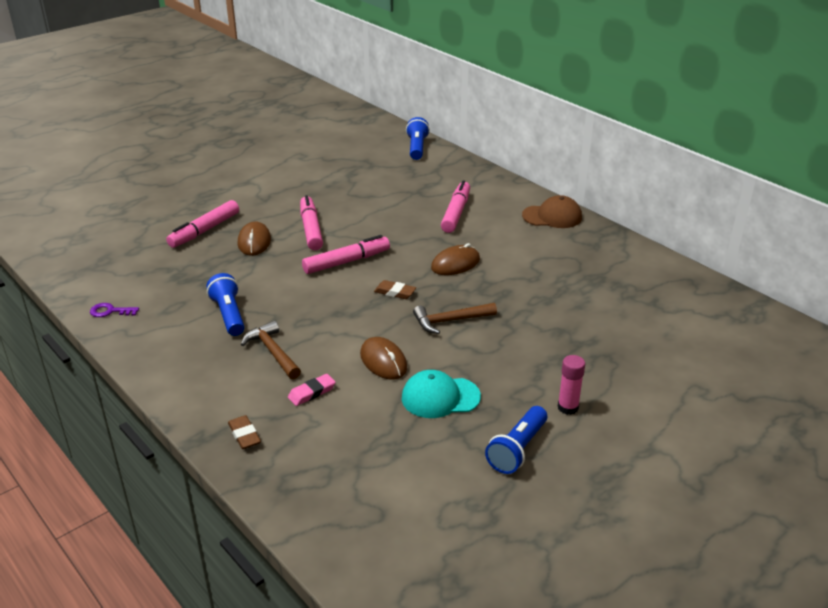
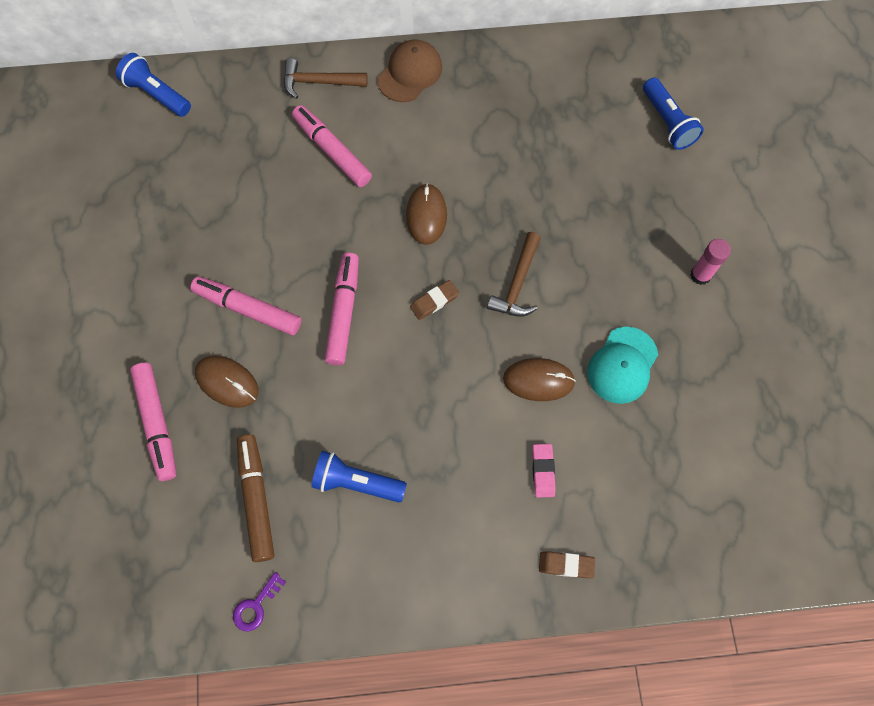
camera: 55 degrees left, 35 degrees up
brown hammer [241,320,301,379] -> brown hammer moved to [283,58,368,99]
blue flashlight [485,406,547,474] -> blue flashlight moved to [643,77,704,150]
none -> brown marker [237,434,274,562]

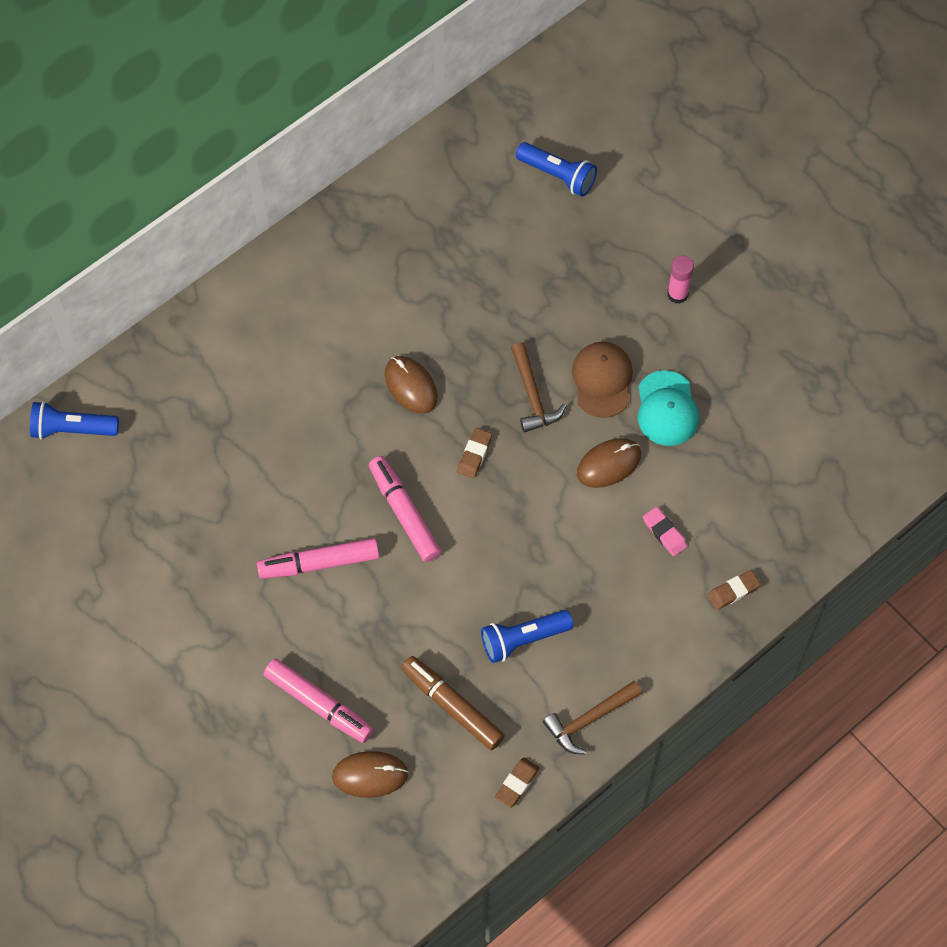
camera: 35 degrees left, 5 degrees down
brown mouse [195,356,259,408] -> brown mouse moved to [332,751,408,798]
purple key [233,572,286,631] -> brown eraser [495,758,540,808]
brown hammer [283,58,368,99] -> brown hammer moved to [543,681,642,755]
pink marker [292,105,372,187] -> none
brown cap [378,39,442,102] -> brown cap moved to [572,342,633,418]

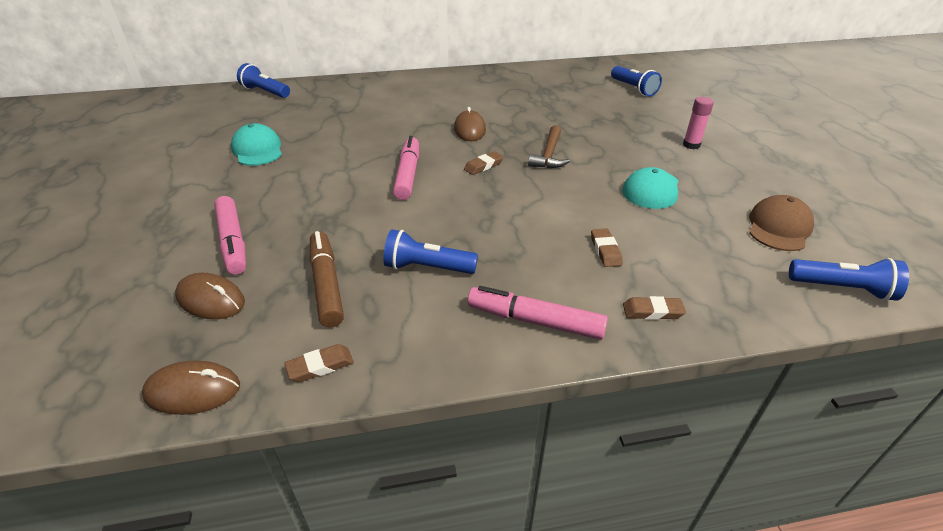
camera: 30 degrees right, 25 degrees down
pink marker [257,538,379,579] -> pink marker moved to [468,286,608,340]
brown hammer [543,681,642,755] -> none
brown cap [572,342,633,418] -> brown cap moved to [749,195,814,251]
brown mouse [577,438,641,488] -> brown mouse moved to [142,361,240,415]
pink eraser [643,507,687,556] -> brown eraser [591,229,623,267]
none -> turquoise cap [231,123,282,166]
none -> blue flashlight [789,258,909,301]

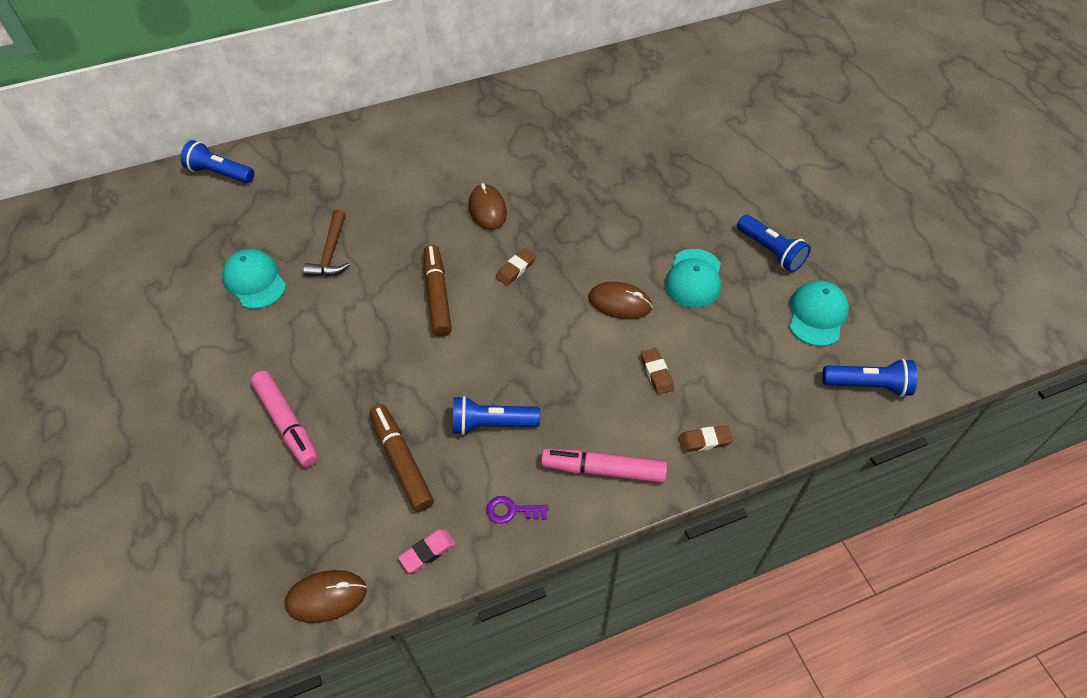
camera: 10 degrees left, 15 degrees up
brown mouse [175,273,245,319] -> brown mouse moved to [588,282,653,319]
brown eraser [285,344,354,382] -> pink eraser [398,529,456,573]
pink marker [393,136,419,200] -> brown marker [424,245,452,337]
brown hammer [528,125,570,168] -> brown hammer moved to [303,209,350,276]
blue flashlight [611,66,662,96] -> blue flashlight moved to [737,215,811,272]
pink glue stick [683,97,714,149] -> none
brown cap [749,195,814,251] -> turquoise cap [789,281,849,346]
none -> purple key [486,496,548,524]

